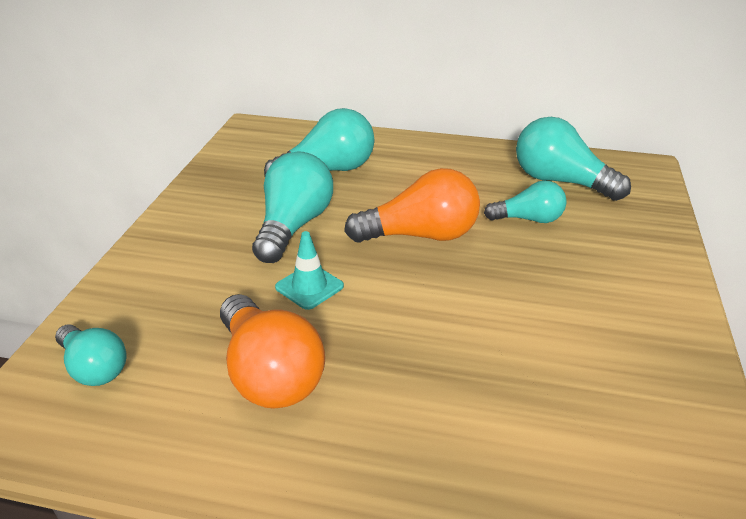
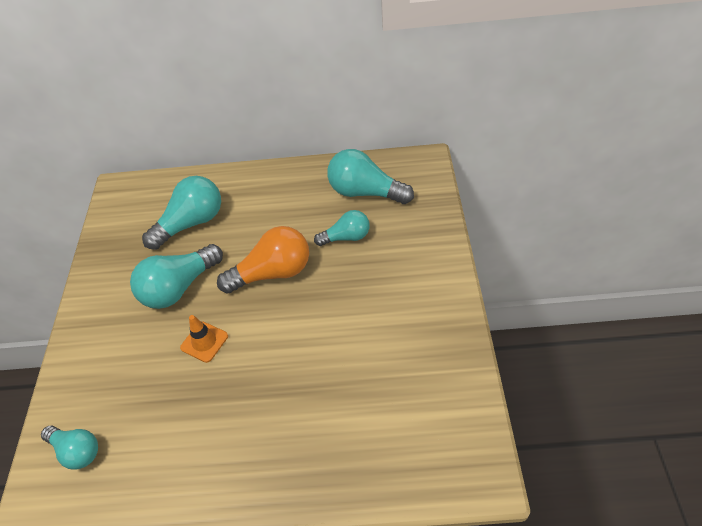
camera: 10 degrees left, 15 degrees up
orange light bulb [220,294,325,409] -> none
turquoise light bulb [252,151,333,263] -> turquoise light bulb turned 135 degrees counterclockwise [130,244,223,309]
turquoise traffic cone [275,231,344,310] -> orange traffic cone [180,315,228,363]

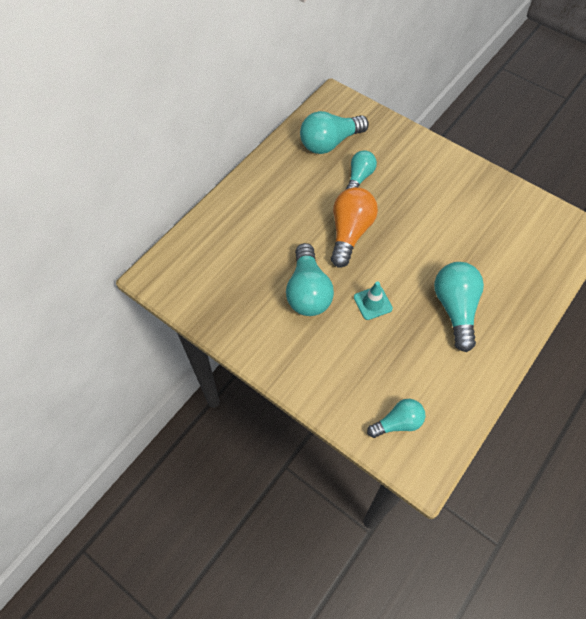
camera: 55 degrees left, 10 degrees up
turquoise light bulb [142,176,221,250] -> turquoise light bulb moved to [434,262,484,352]
orange traffic cone [180,315,228,363] -> turquoise traffic cone [354,282,393,320]

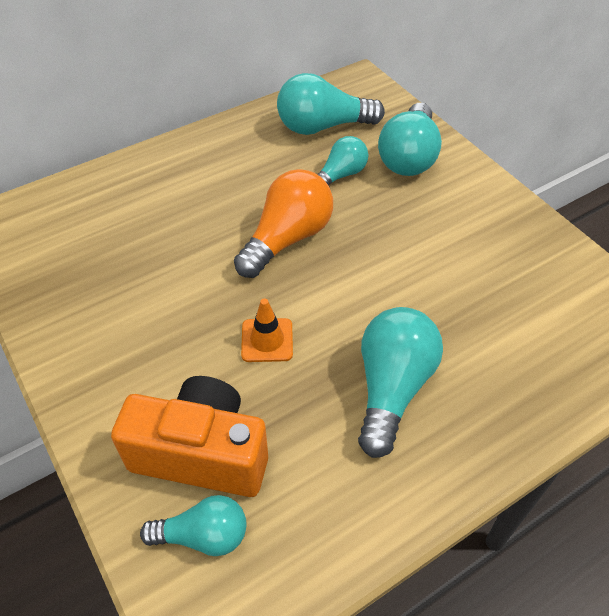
camera: 20 degrees right, 10 degrees down
turquoise light bulb [286,243,334,316] -> turquoise light bulb moved to [378,103,442,176]
turquoise traffic cone [354,282,393,320] -> orange traffic cone [241,298,293,362]
none -> orange camera [111,376,268,497]

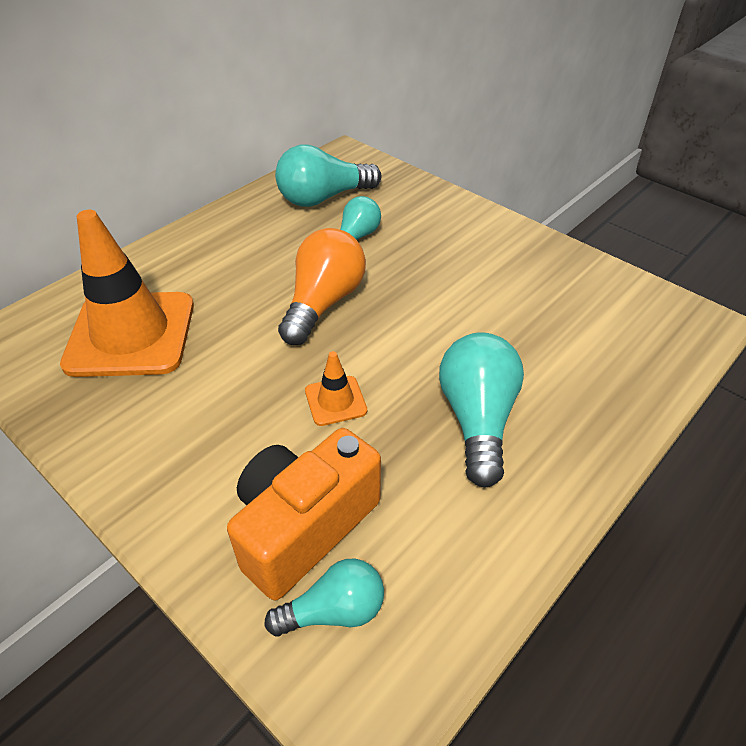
camera: 15 degrees left, 5 degrees down
orange camera [111,376,268,497] -> orange camera turned 45 degrees counterclockwise [227,428,381,600]
turquoise light bulb [378,103,442,176] -> none
none -> orange traffic cone [60,210,194,377]

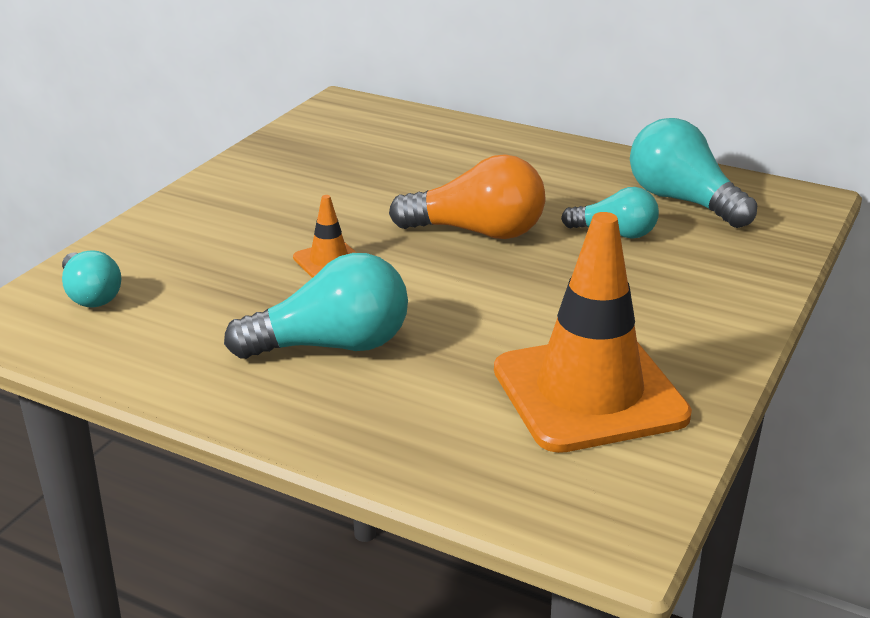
camera: 75 degrees right, 15 degrees down
orange traffic cone [60,210,194,377] -> orange traffic cone moved to [494,212,692,453]
orange camera [227,428,381,600] -> none

